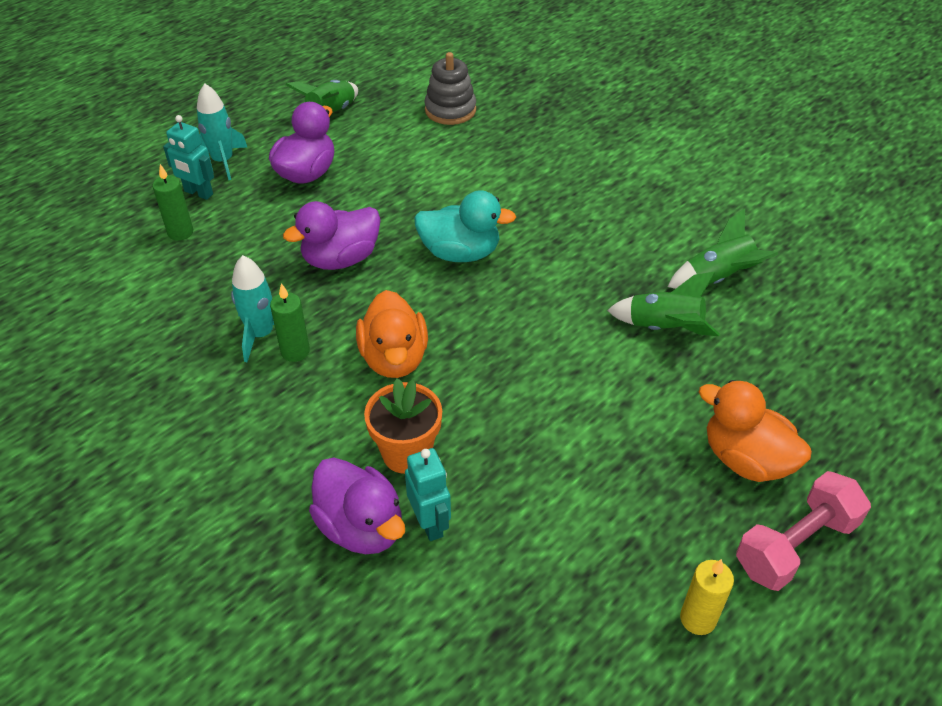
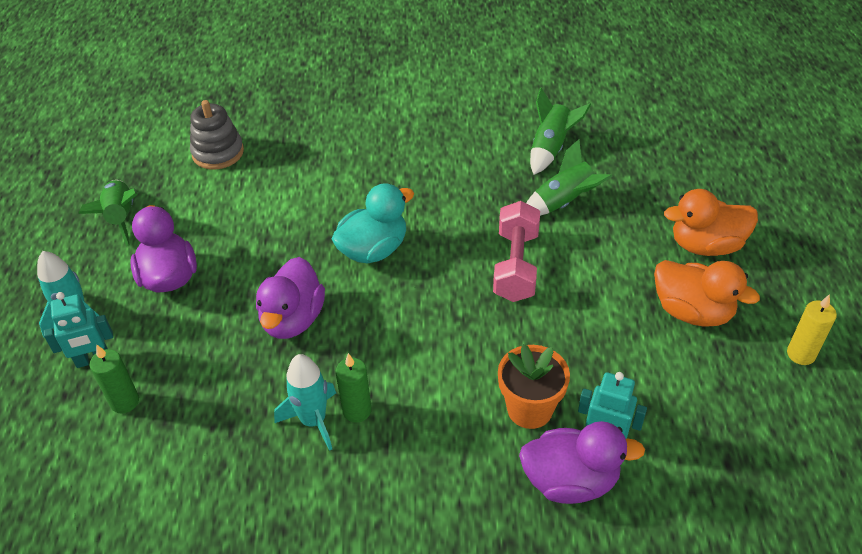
camera: 45 degrees left, 0 degrees up
orange duck [356,290,428,378] -> orange duck moved to [654,260,760,327]
pink dumbbell [736,471,871,591] -> pink dumbbell moved to [493,201,540,302]

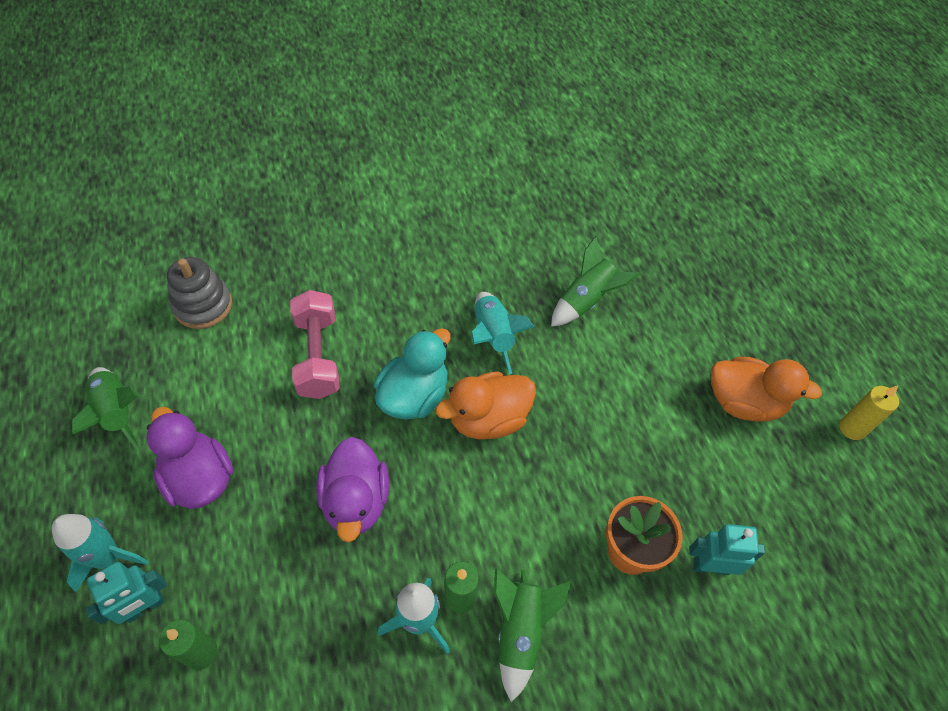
camera: 20 degrees left, 10 degrees up
pink dumbbell [493,201,540,302] -> pink dumbbell moved to [290,290,340,399]
purple duck [519,421,645,504] -> none
green rocket [530,88,591,175] -> green rocket moved to [494,568,571,702]
orange duck [664,189,758,256] -> orange duck moved to [435,372,536,439]
none -> turquoise rocket [471,292,535,374]

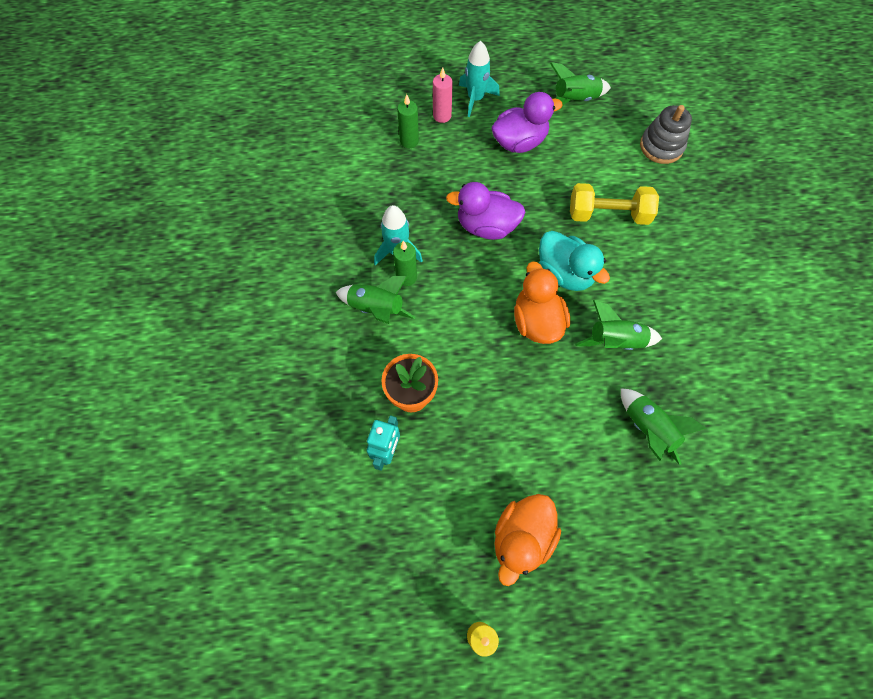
camera: 105 degrees right, 10 degrees up
turquoise robot [85,562,167,624] -> pink candle [433,68,453,123]
pink dumbbell [290,290,340,399] -> yellow dumbbell [570,183,659,225]
turquoise rocket [471,292,535,374] -> green rocket [575,300,662,350]

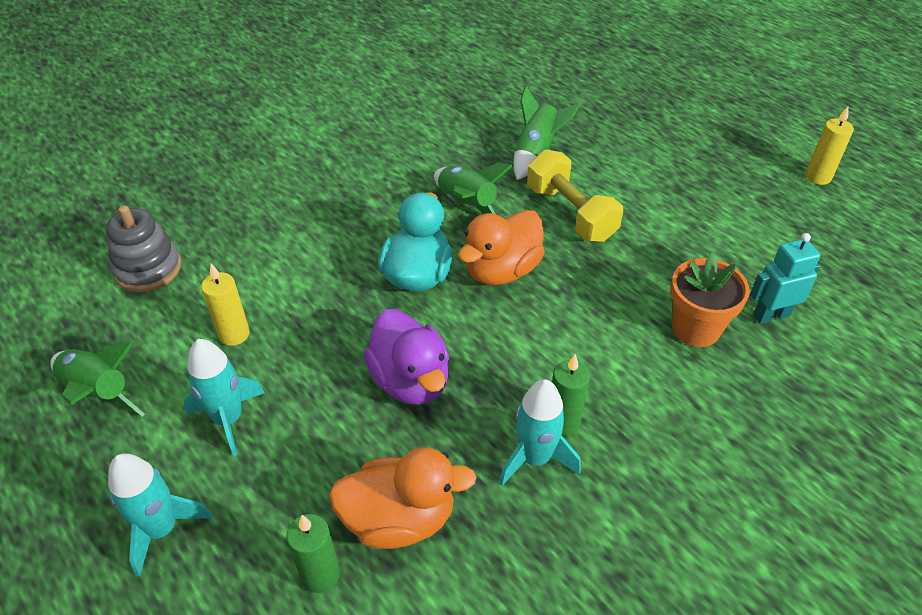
camera: 125 degrees left, 20 degrees down
green rocket [336,276,415,324] -> none
pink candle [433,68,453,123] -> none
purple duck [491,92,563,153] -> turquoise rocket [184,339,265,457]
orange duck [495,494,561,586] -> orange duck moved to [329,447,477,549]
yellow dumbbell [570,183,659,225] -> yellow dumbbell moved to [527,149,623,242]
none -> yellow candle [201,264,250,346]

